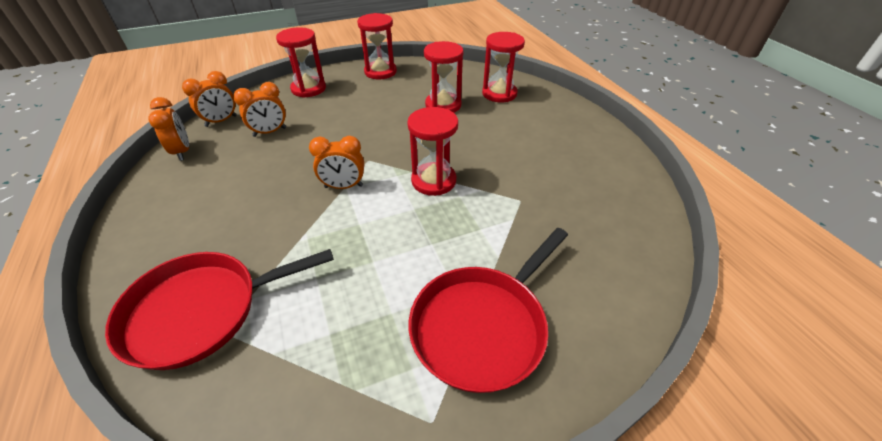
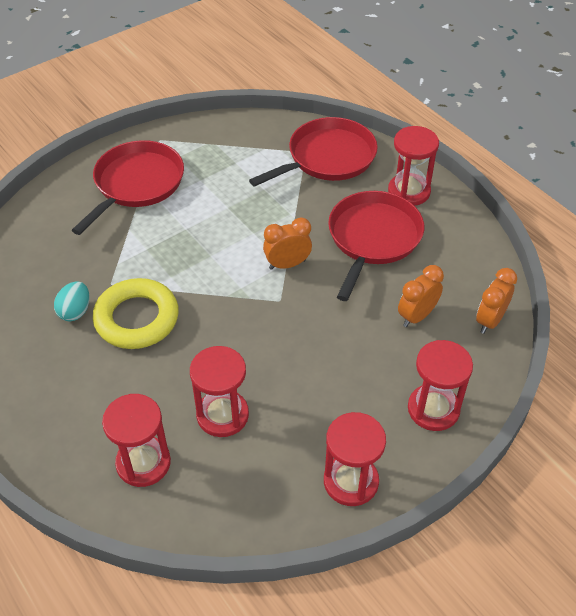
camera: 165 degrees right, 5 degrees up
orange clock [148,97,189,161] -> none
red hourglass [407,107,458,196] -> red hourglass moved to [388,126,439,206]
none -> turquoise egg [54,281,90,321]
none -> yellow ring [93,278,179,349]
none -> red pan [328,191,424,301]

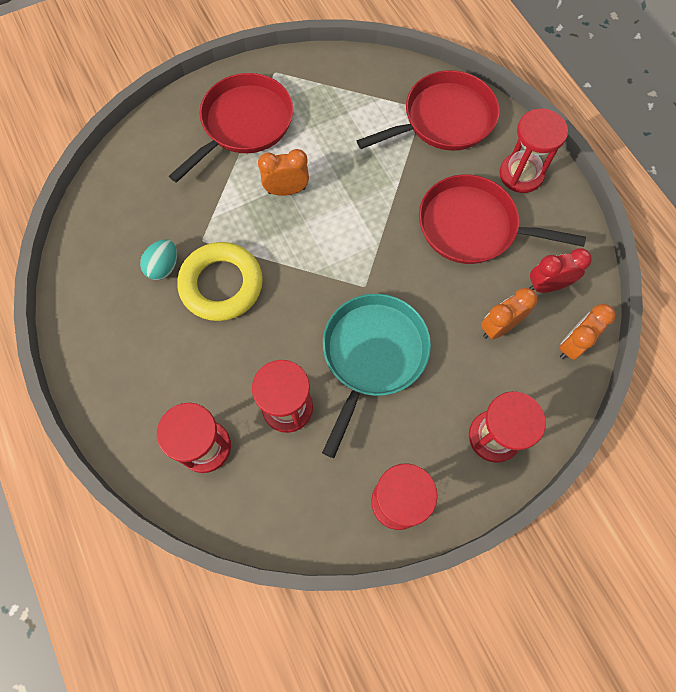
camera: 10 degrees right, 20 degrees up
orange clock [263,217,312,270] -> orange clock moved to [258,149,309,196]
red pan [328,191,424,301] -> red pan turned 105 degrees counterclockwise [419,174,586,264]
none -> turquoise pan [322,294,431,458]
none -> red clock [529,248,592,293]

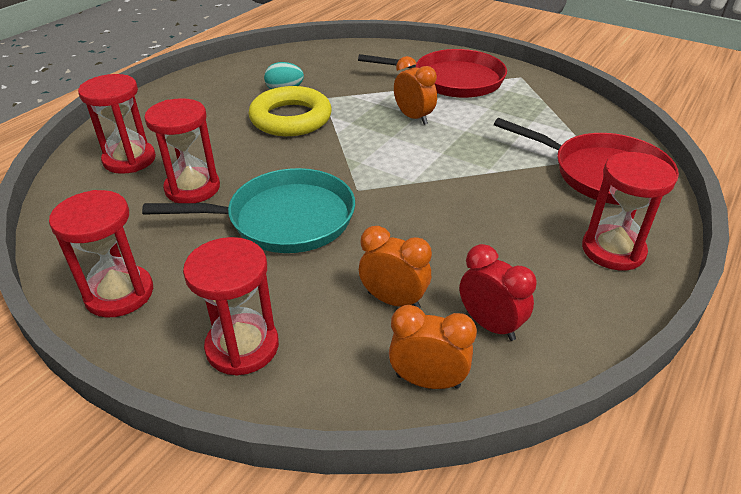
camera: 60 degrees right, 30 degrees down
red pan [419,174,586,264] -> none

